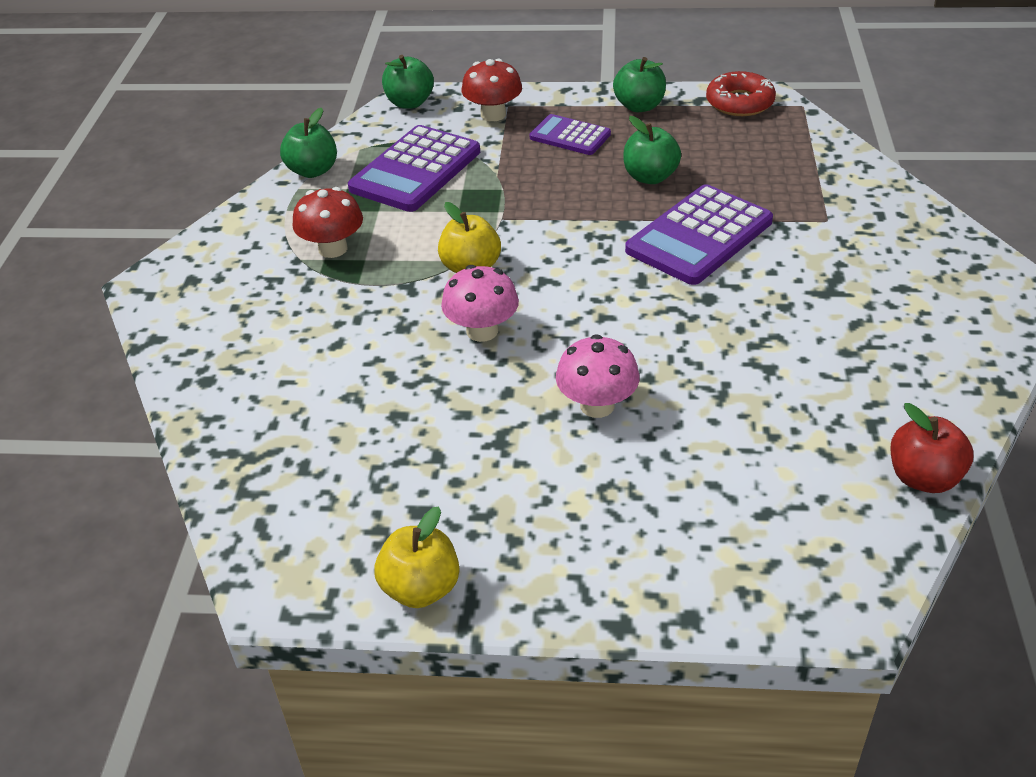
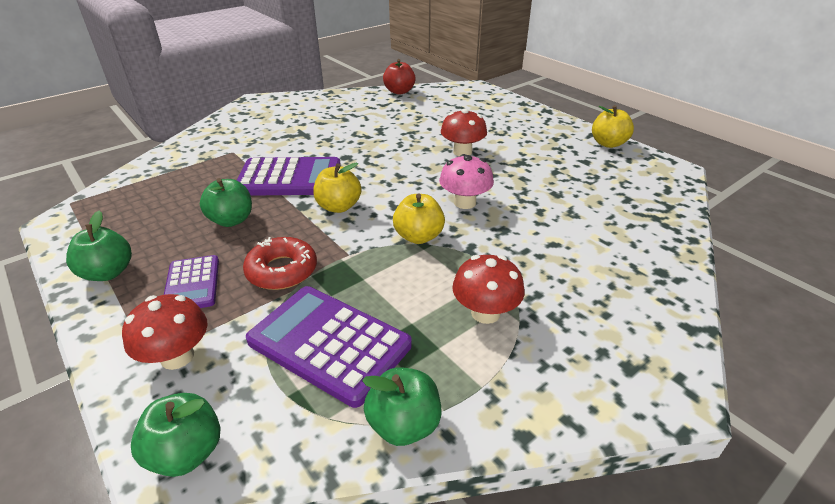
camera: 135 degrees left, 5 degrees down
purple calculator [348,125,480,212] -> purple calculator turned 135 degrees counterclockwise [246,286,412,408]
pink mushroom [556,334,640,418] -> red mushroom [441,109,487,156]
red donut [706,71,776,116] -> red donut moved to [243,237,317,290]
none -> yellow apple [313,163,361,213]

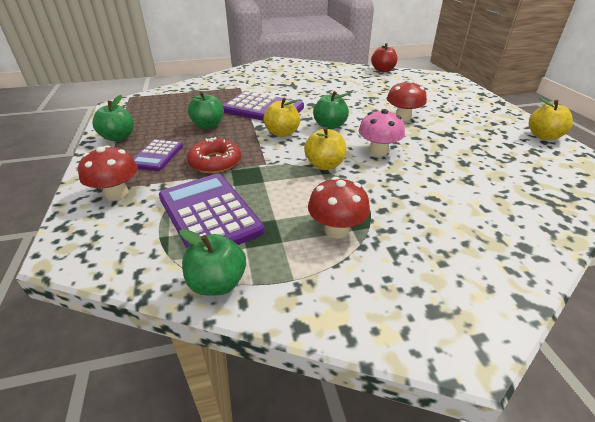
camera: 25 degrees right, 0 degrees up
green apple [131,393,220,477] -> green apple moved to [313,91,349,129]

